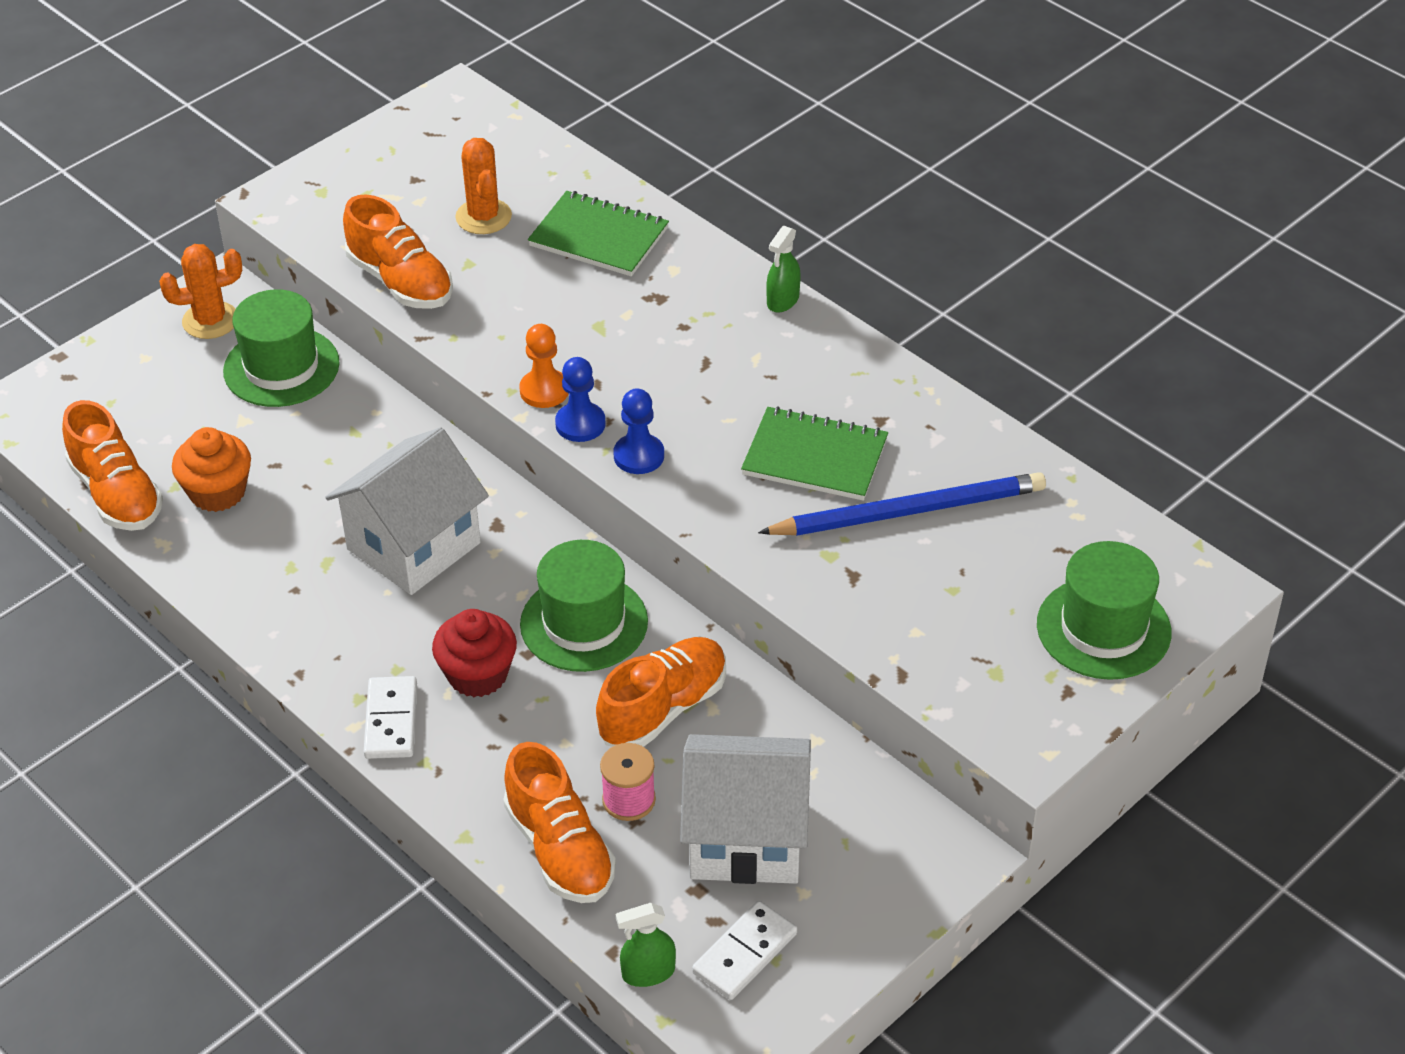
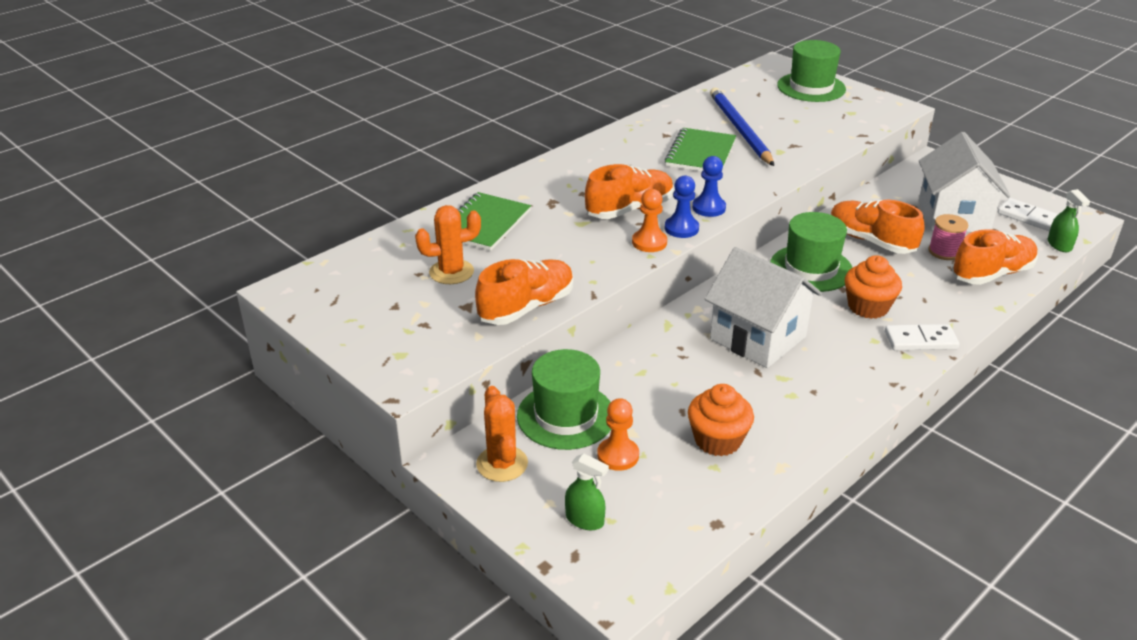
camera: 90 degrees left, 10 degrees down
orange shoe [62,400,163,531] -> orange shoe moved to [585,164,674,219]
red cupcake [432,609,517,697] -> orange cupcake [845,255,902,319]
green spray bottle [766,226,801,313] -> green spray bottle moved to [565,453,609,530]
none -> orange pawn [597,398,639,471]

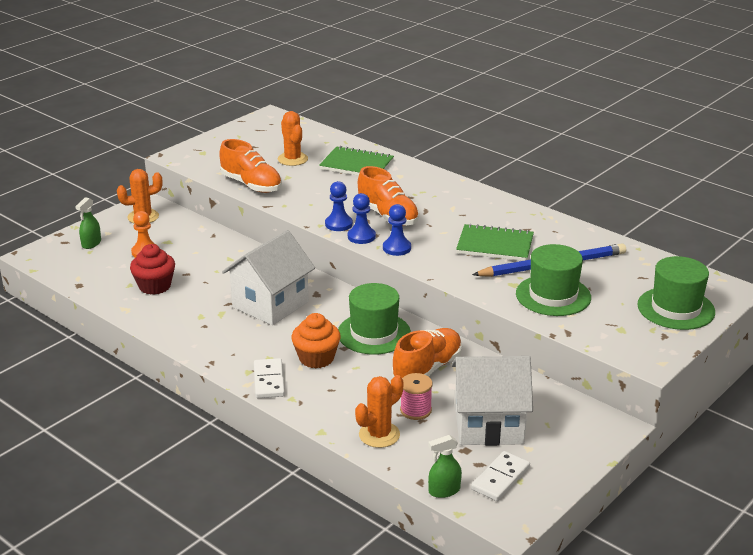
camera: 85 degrees right, 5 degrees down
green hat [517,349,611,450] -> green hat moved to [516,244,591,316]
orange pawn [632,189,667,252] -> blue pawn [325,181,353,231]
orange cupcake [688,384,754,456] -> red cupcake [130,244,175,295]
orange shoe [951,229,1038,285] -> orange cactus [355,375,403,448]

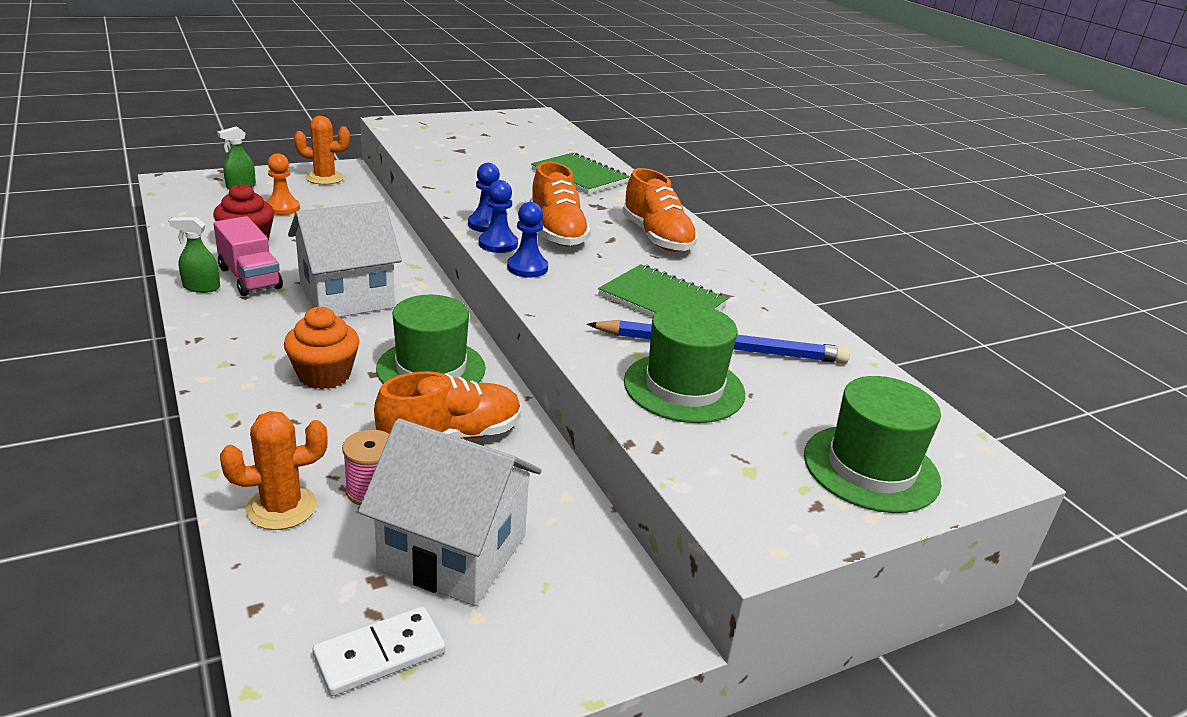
camera: 20 degrees right, 0 degrees up
orange shoe [219,139,282,193] -> orange shoe moved to [622,168,698,252]
white domino [254,358,285,398] -> none
orange cactus [278,111,308,166] -> none
green spray bottle [428,435,462,498] -> green spray bottle moved to [169,217,220,293]
none -> pink truck [213,216,283,296]

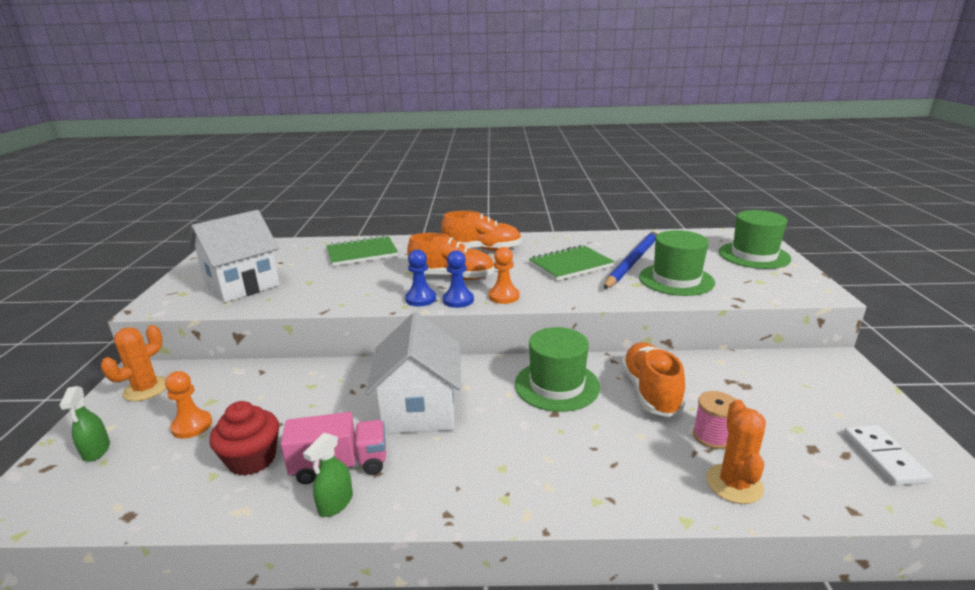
camera: 60 degrees left, 5 degrees down
orange cupcake [284,307,359,389] -> none
white house [358,419,542,606] -> white house moved to [189,210,280,303]
blue pawn [507,202,548,278] -> orange pawn [489,247,519,304]

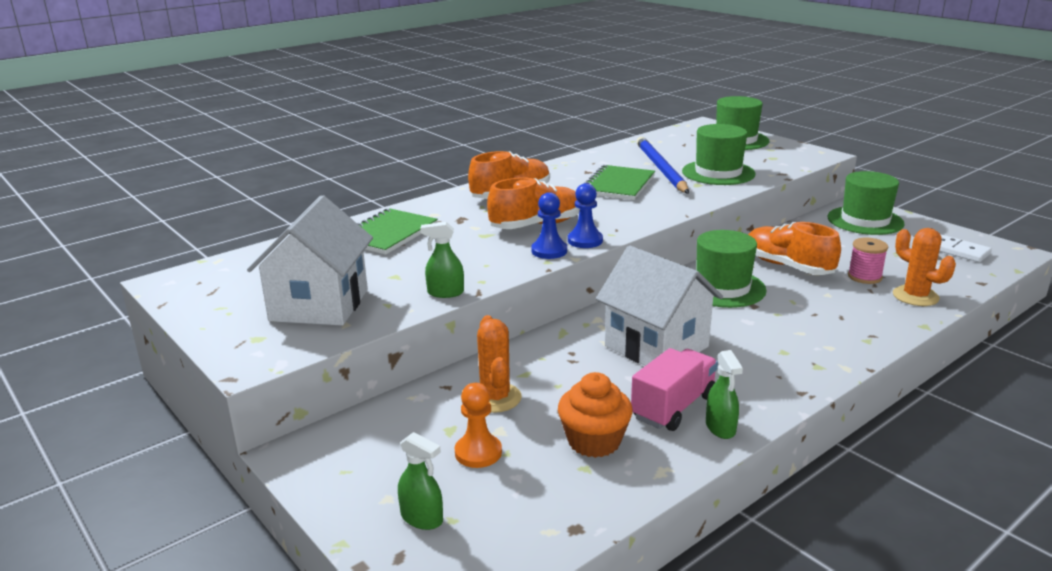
camera: 40 degrees left, 0 degrees up
orange cactus [101,325,166,401] -> orange cactus moved to [477,315,522,413]
red cupcake [209,401,279,476] -> orange cupcake [558,372,633,458]
orange pawn [489,247,519,304] -> none
none -> green spray bottle [421,222,464,298]
none -> green hat [828,171,905,235]

